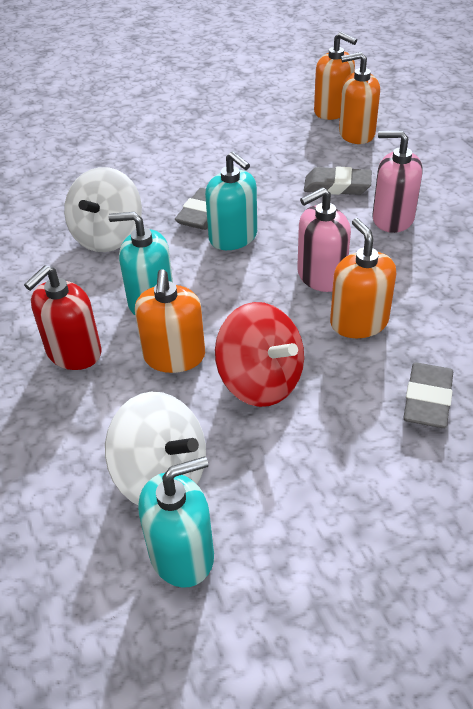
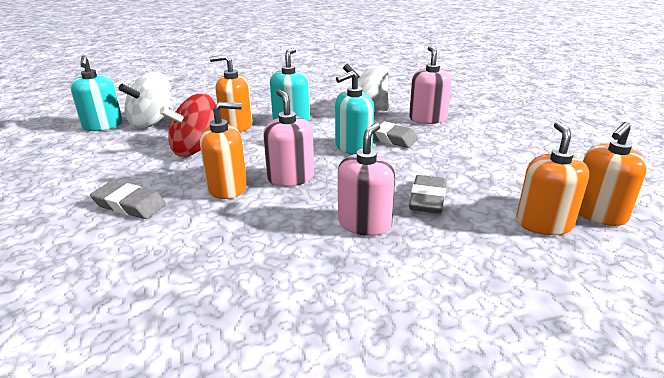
camera: 95 degrees right, 15 degrees down
red soap dispenser [24,265,102,370] -> none
none -> pink soap dispenser [409,46,452,124]

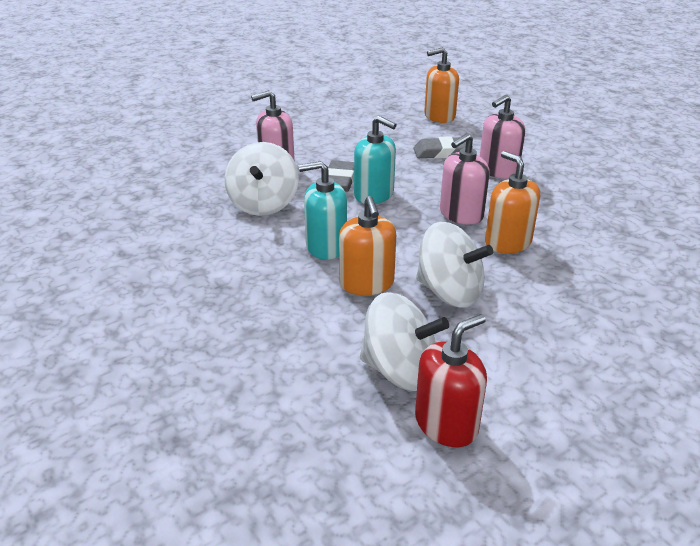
camera: 110 degrees left, 5 degrees up
turquoise soap dispenser [70,55,123,131] -> red soap dispenser [415,314,487,447]
grey eraser [90,181,166,219] -> none
red spinning top [160,93,216,157] -> white spinning top [416,222,493,308]
pink soap dispenser [338,123,395,236] -> pink soap dispenser turned 45 degrees counterclockwise [480,95,525,179]
orange soap dispenser [579,122,648,226] -> none

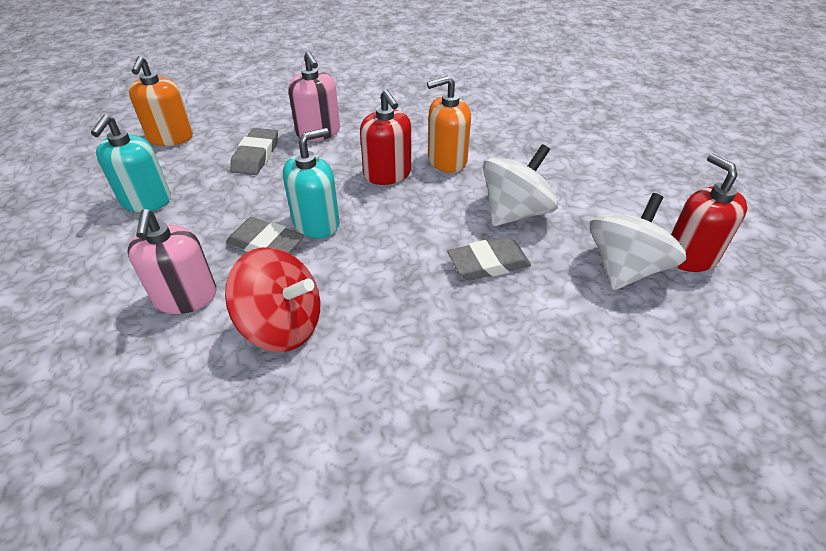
camera: 75 degrees left, 10 degrees up
white spinning top [225,142,299,216] -> red spinning top [225,247,320,352]
turquoise soap dispenser [298,161,347,260] -> turquoise soap dispenser moved to [91,115,171,212]
orange soap dispenser [339,196,396,295] -> grey eraser [447,237,531,280]
pink soap dispenser [440,133,490,225] -> red soap dispenser [360,90,411,185]

